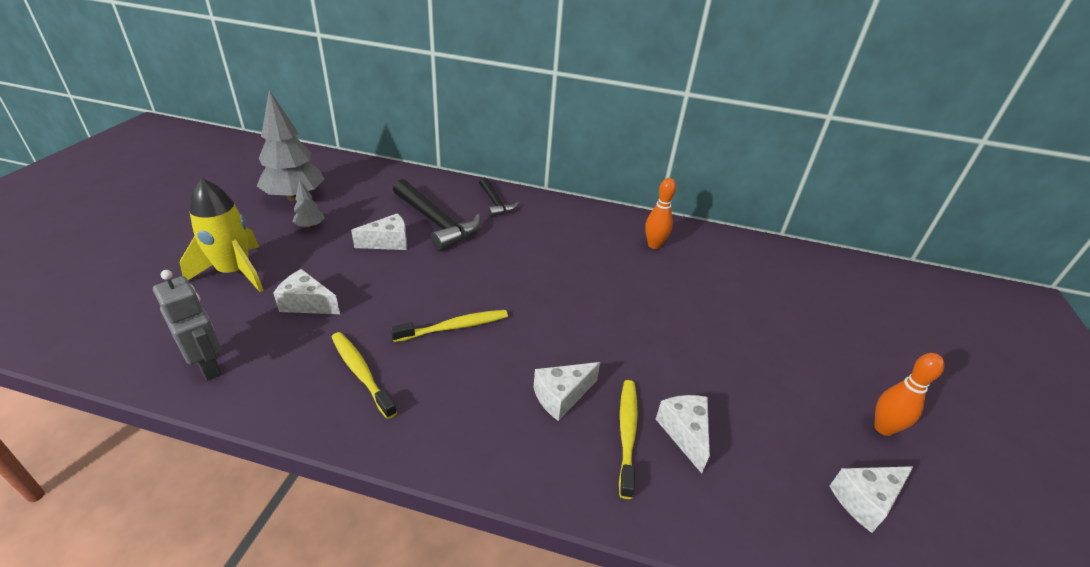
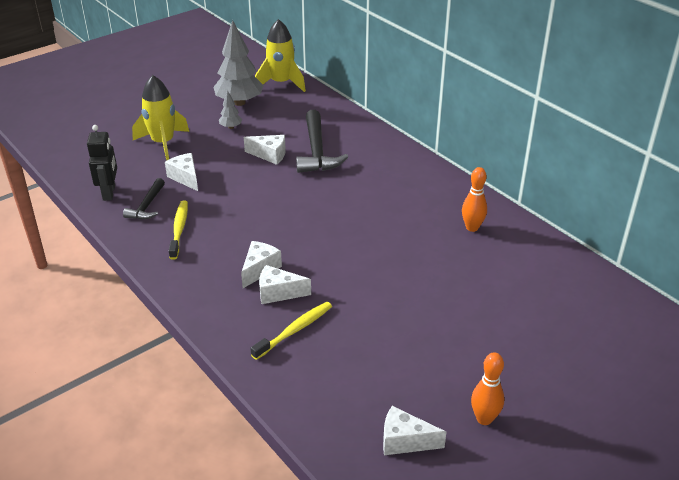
camera: 40 degrees right, 0 degrees up
grey robot [153,270,222,381] -> black robot [87,125,117,201]
yellow toothbrush [391,310,508,342] -> none
black hammer [479,177,519,217] -> black hammer moved to [123,178,165,220]
white cheese [656,395,710,474] -> white cheese moved to [241,241,282,288]
none -> yellow rocket [255,19,306,92]

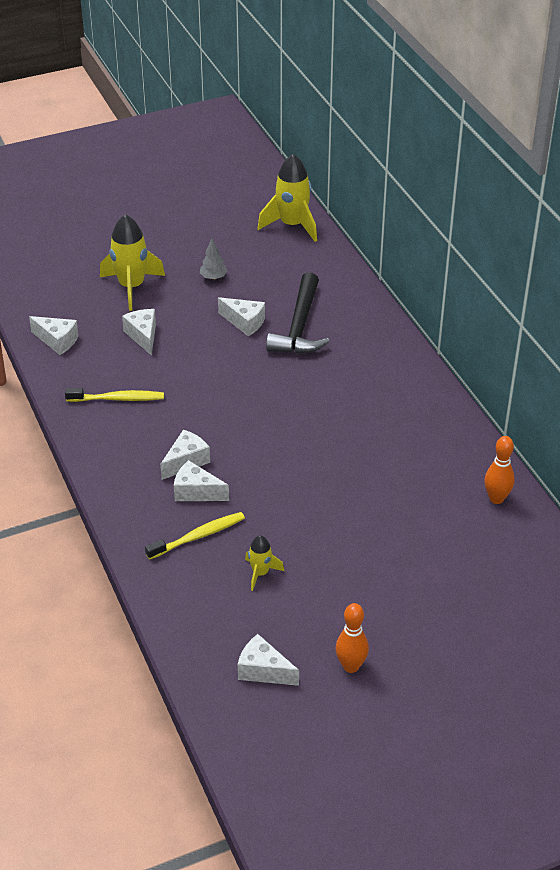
camera: 15 degrees right, 5 degrees up
black robot [87,125,117,201] -> white cheese [29,316,79,355]
black hammer [123,178,165,220] -> none
yellow toothbrush [169,200,188,260] -> yellow toothbrush turned 75 degrees clockwise [65,388,164,402]
grey tree [213,20,264,106] -> none
orange bowling pin [462,167,487,232] -> orange bowling pin moved to [485,436,515,504]
none -> yellow rocket [245,535,284,591]

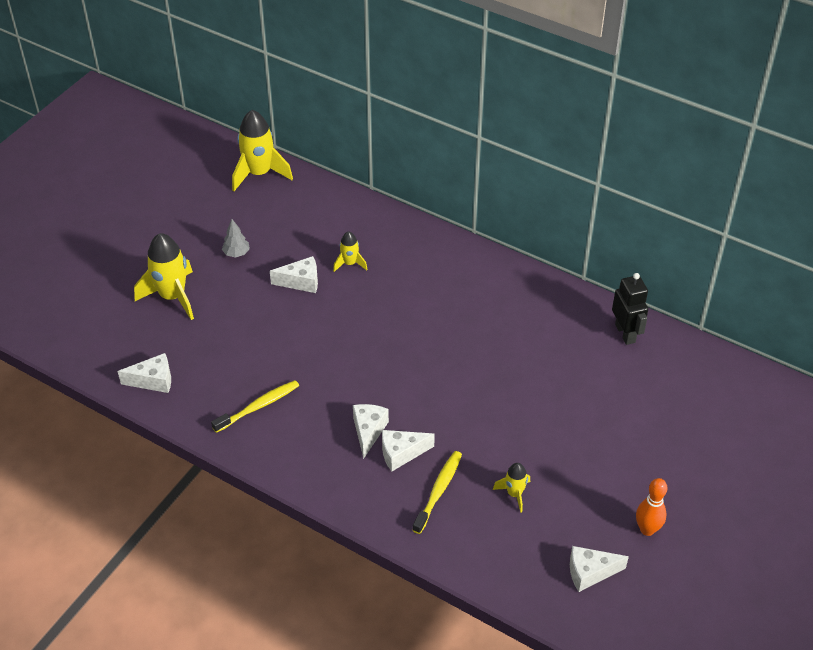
camera: 35 degrees left, 5 degrees up
white cheese [122,309,156,356] -> none
black hammer [266,272,330,354] -> yellow rocket [333,231,368,272]
orange bowling pin [485,436,515,504] -> black robot [612,273,648,345]

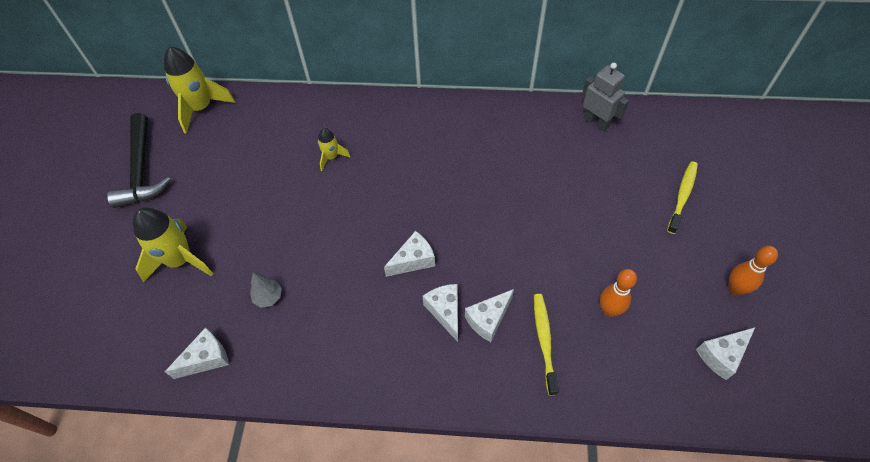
camera: 25 degrees left, 10 degrees up
yellow toothbrush [211,380,299,433] -> yellow toothbrush moved to [667,161,698,234]
grey tree [222,219,250,257] -> grey tree moved to [250,273,282,308]
white cheese [270,256,318,293] -> white cheese moved to [384,231,435,277]
yellow rocket [493,463,530,513] -> orange bowling pin [600,269,637,317]
black robot [612,273,648,345] -> grey robot [582,63,629,132]
none -> black hammer [107,113,171,208]

